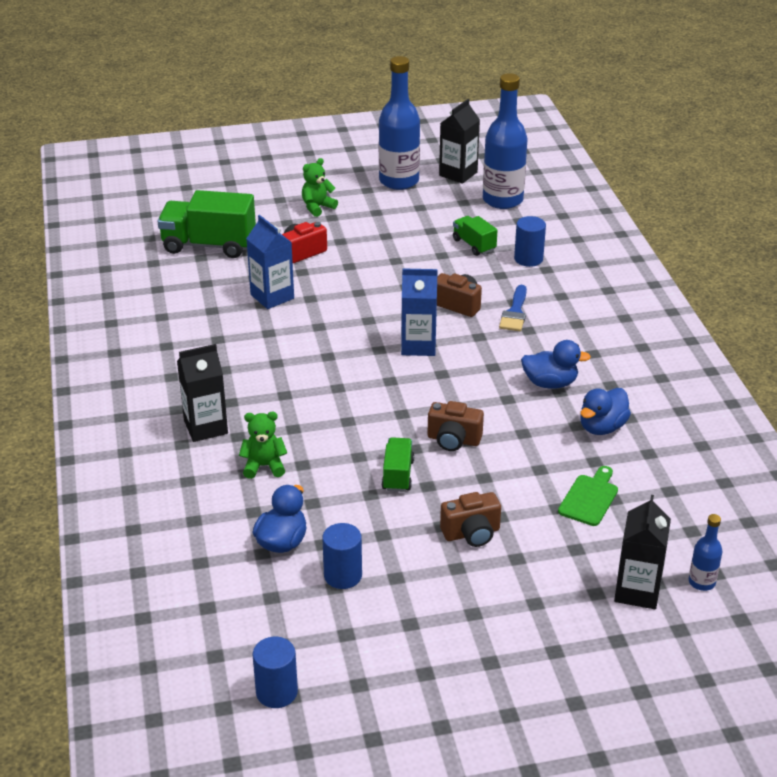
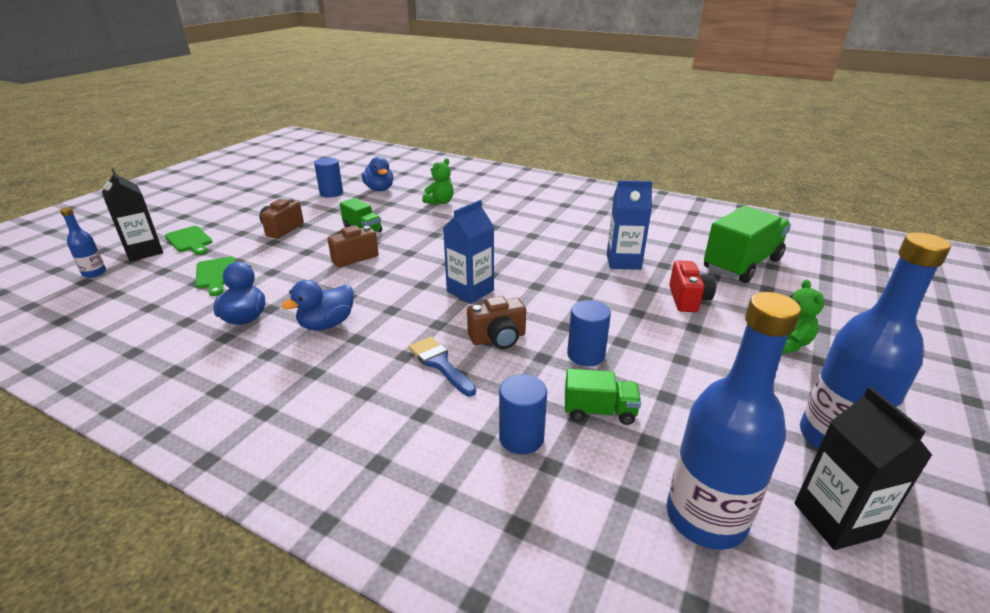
camera: 130 degrees right, 5 degrees down
black carton [177,344,228,442] -> none
blue cylinder [253,637,298,708] -> blue cylinder moved to [567,300,611,366]
none -> green cutting board [165,226,212,255]

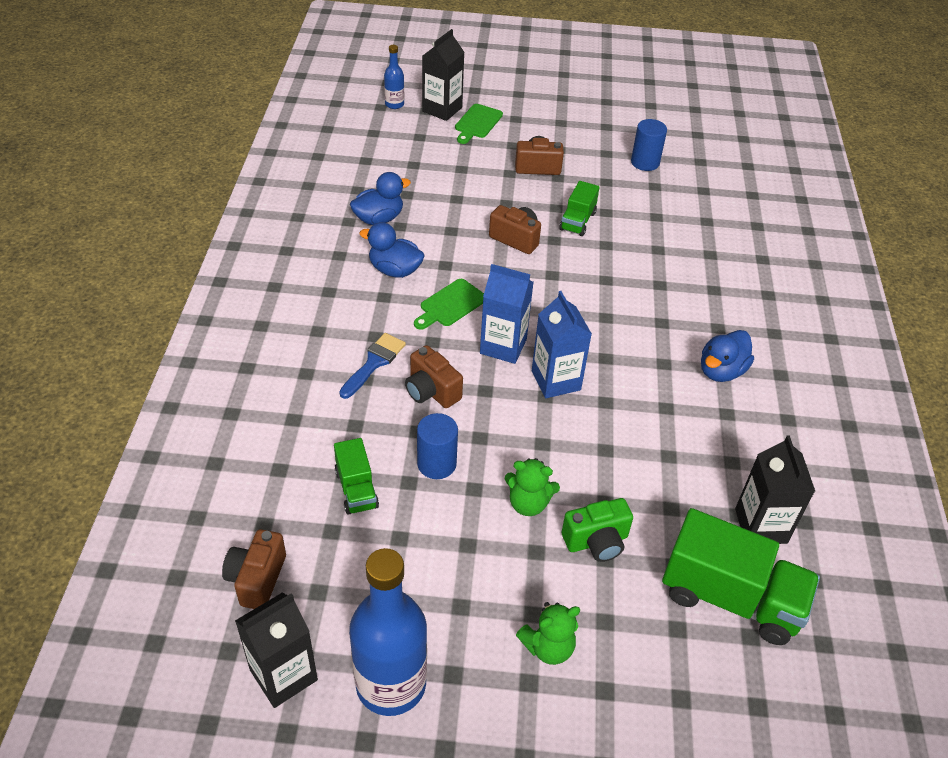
camera: 65 degrees right, 15 degrees up
green cutting board [195,257,235,296] -> green cutting board moved to [414,279,484,330]
blue duck [362,156,394,191] -> blue duck moved to [701,330,754,382]
green teddy bear [422,158,454,205] -> green teddy bear moved to [504,458,560,516]
blue cylinder [499,374,547,454] -> none
blue carton [607,180,652,270] -> blue carton moved to [532,291,592,398]
blue bottle [667,292,801,550] -> brown camera [222,529,286,609]
red camera [669,260,716,312] -> green camera [562,498,633,562]
none -> black carton [735,435,815,544]

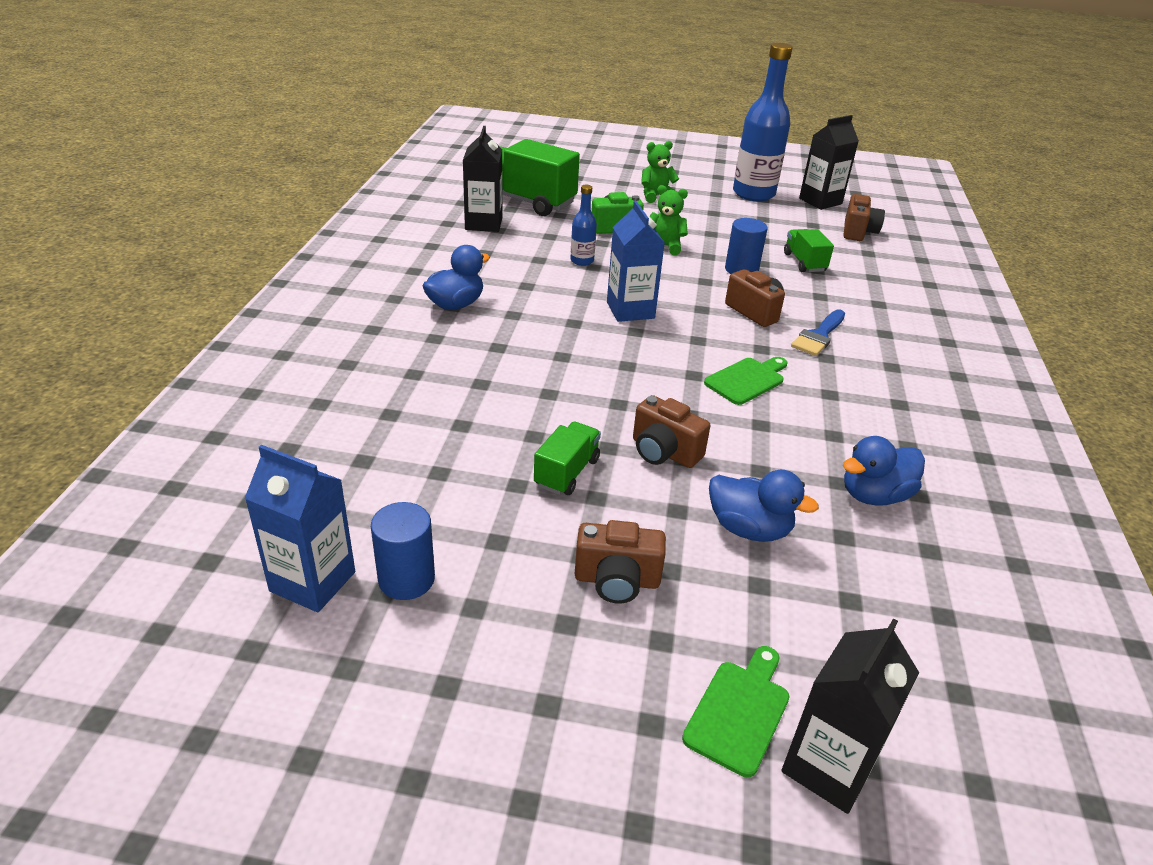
camera: 175 degrees left, 10 degrees down
blue duck [359,222,425,278] -> blue duck moved to [709,470,819,542]
blue bottle [384,45,404,109] -> blue bottle moved to [570,185,597,266]
blue carton [480,264,534,364] -> blue carton moved to [244,445,355,612]

